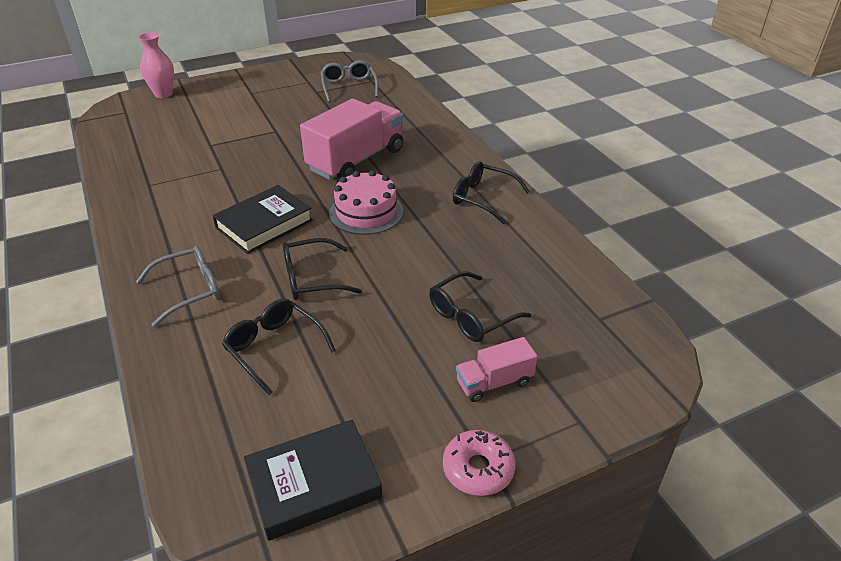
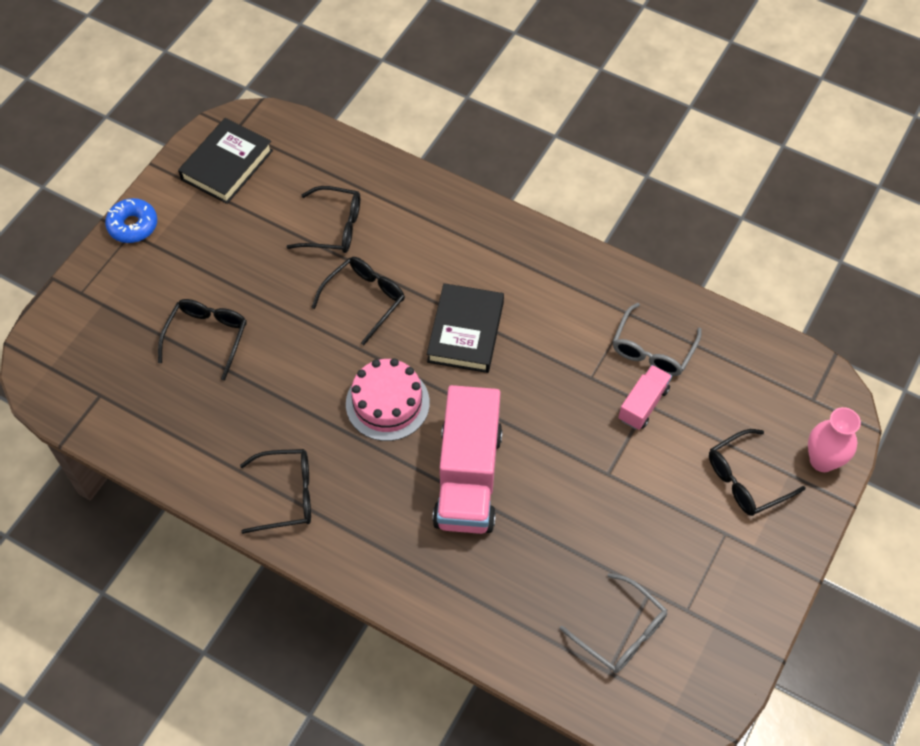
camera: 145 degrees right, 20 degrees up
grey glasses [136,246,220,327] -> grey glasses moved to [613,303,702,376]
pink donut [443,430,516,496] -> blue donut [105,198,157,243]
pink truck [456,337,537,402] -> pink truck moved to [618,365,672,430]
none -> black glasses [709,429,806,516]

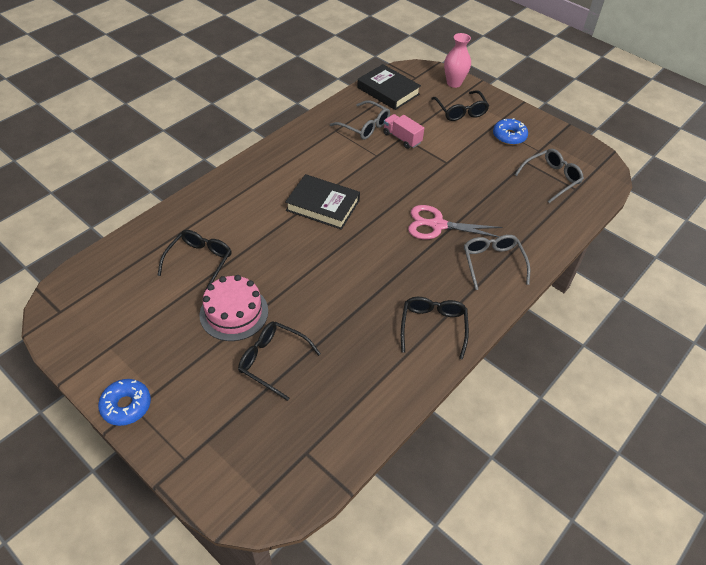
camera: 80 degrees left, 10 degrees down
black book [178,118,273,204] -> black book moved to [357,64,421,110]
black glasses [311,257,405,345] -> none
pink cake [346,358,430,441] -> pink cake moved to [200,275,268,341]
pink truck [432,385,503,534] -> pink scissors [408,205,502,239]
none -> grey glasses [464,235,530,290]
none -> blue donut [493,118,528,145]

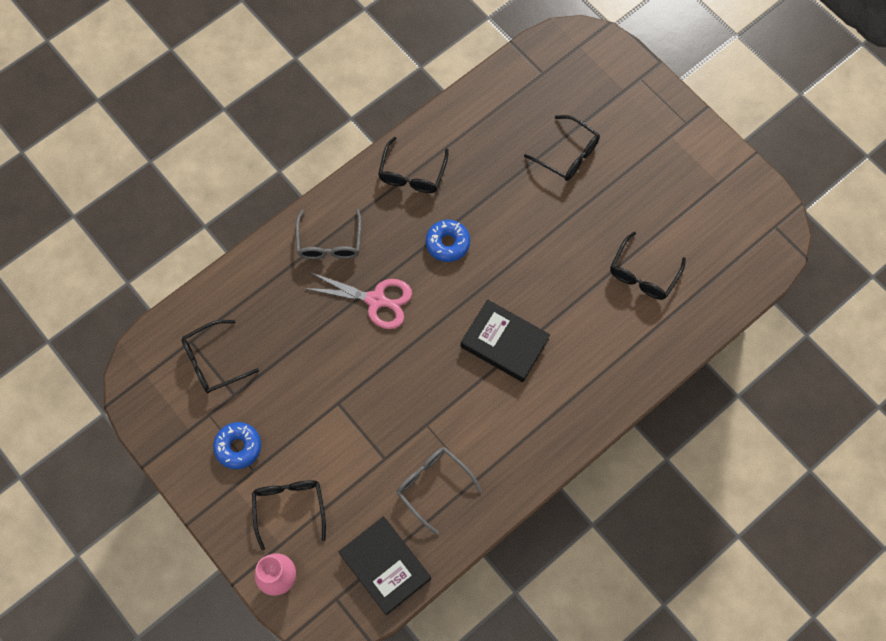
camera: 170 degrees left, 20 degrees up
blue donut [98,379,151,426] -> blue donut moved to [426,220,470,262]
pink cake [200,275,268,341] -> none
pink truck [383,114,424,149] -> none
grey glasses [515,149,584,203] -> black glasses [181,320,259,393]

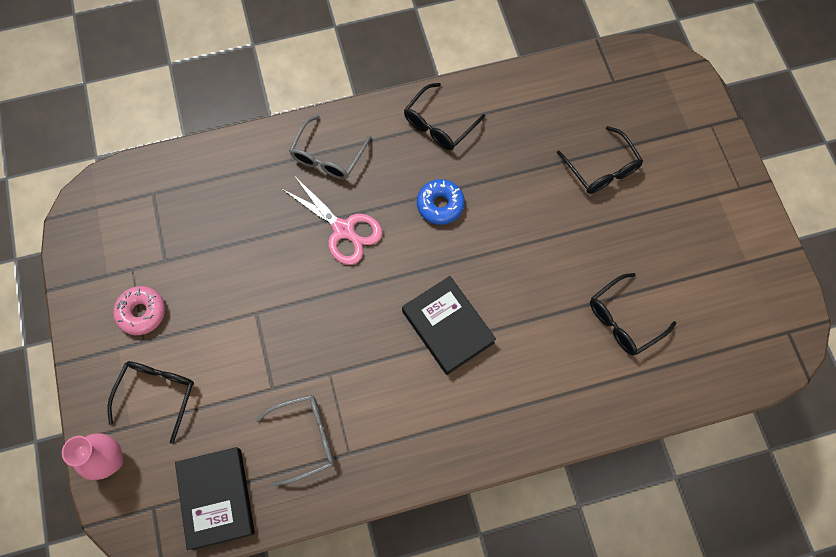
camera: 25 degrees right, 0 degrees up
black glasses [181,320,259,393] -> none
blue donut [213,422,261,469] -> pink donut [113,286,165,335]
grey glasses [396,447,482,535] -> grey glasses turned 90 degrees clockwise [255,395,335,486]

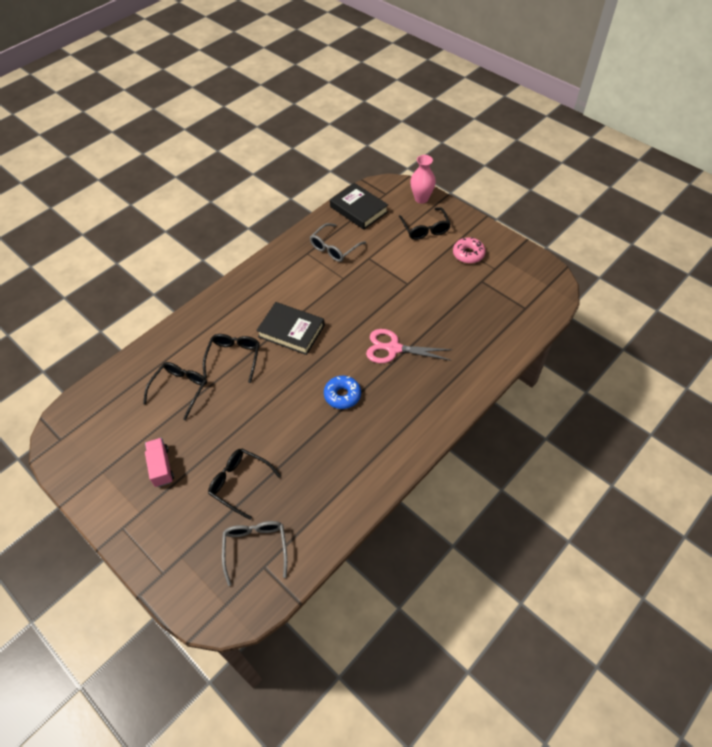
camera: 150 degrees right, 15 degrees down
grey glasses [289,115,371,180] -> grey glasses moved to [222,521,287,586]
black glasses [404,83,485,150] -> black glasses moved to [203,334,260,383]
none -> pink truck [145,438,174,487]

